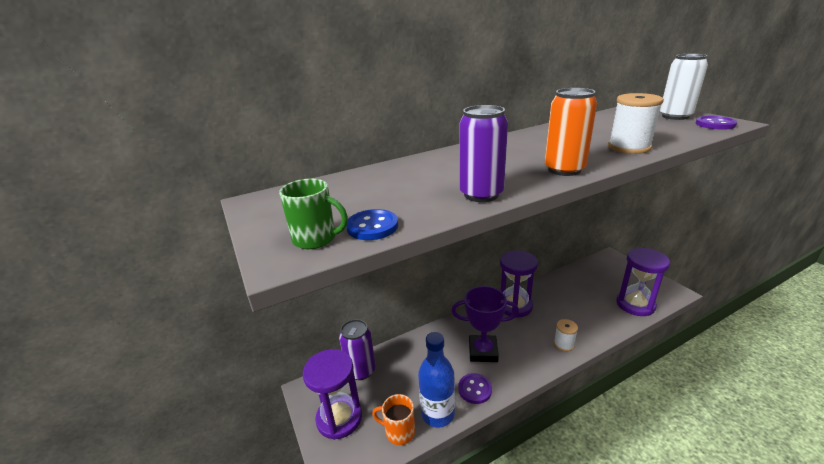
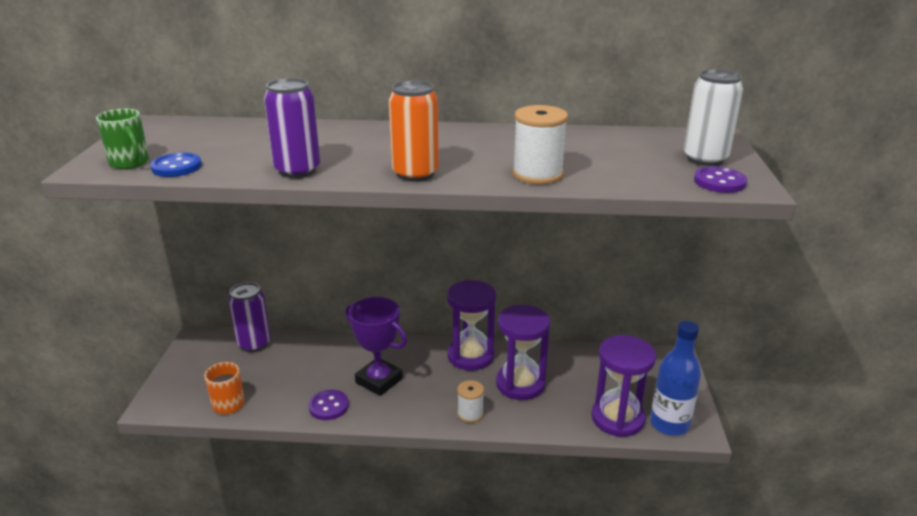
camera: 30 degrees right, 0 degrees up
purple hourglass [303,349,362,440] -> purple hourglass moved to [496,305,550,400]
blue bottle [418,332,455,427] -> blue bottle moved to [650,321,701,436]

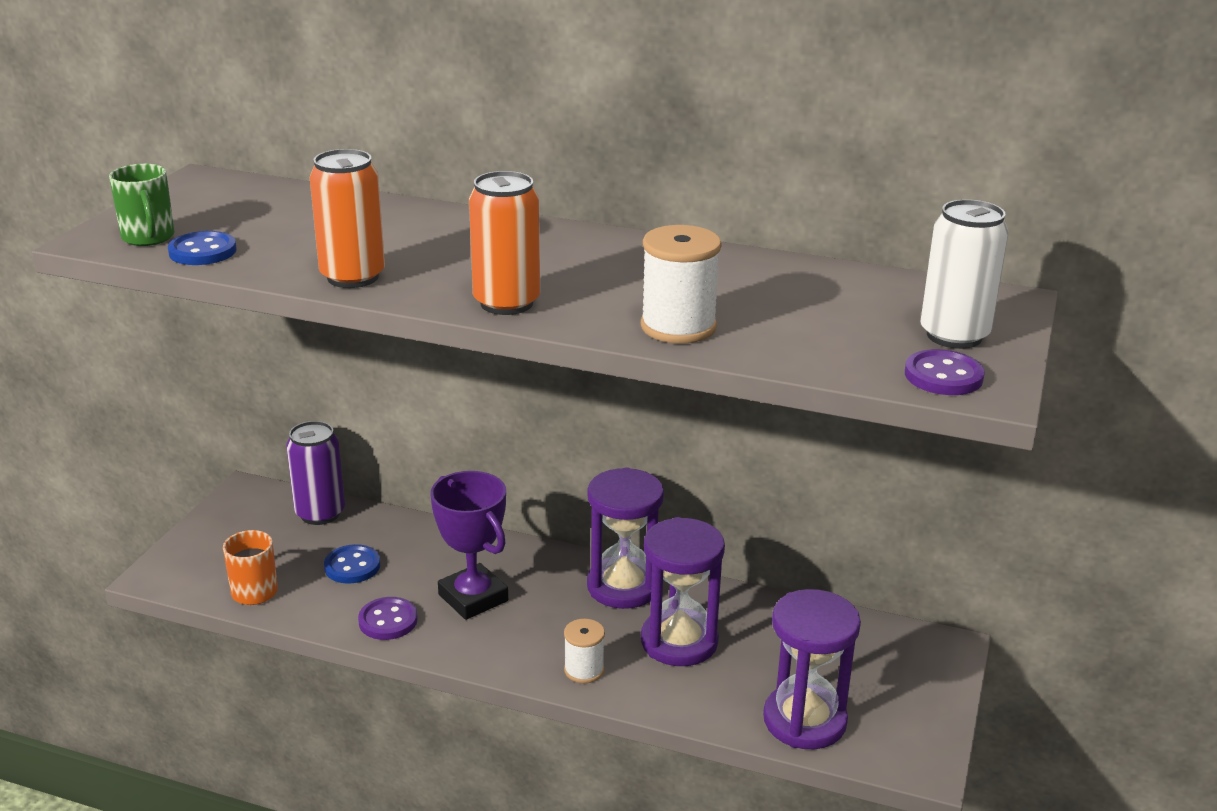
camera: 15 degrees right, 0 degrees up
purple can [264,78,320,178] -> orange can [310,149,385,288]
blue bottle [650,321,701,436] -> none
none -> blue button [324,544,380,584]

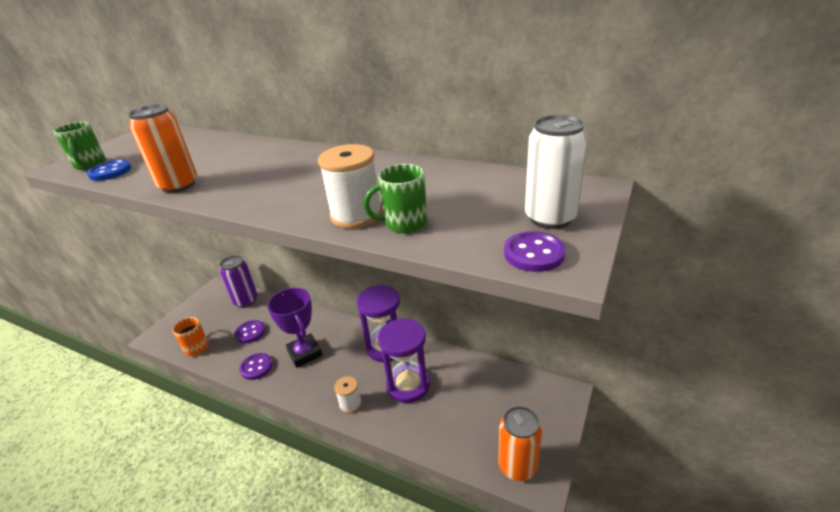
camera: 10 degrees right, 5 degrees up
blue button [324,544,380,584] -> purple button [235,320,265,343]
orange can [469,171,540,315] -> orange can moved to [498,406,542,481]
purple hourglass [763,589,861,749] -> none
none -> green mug [363,164,427,233]

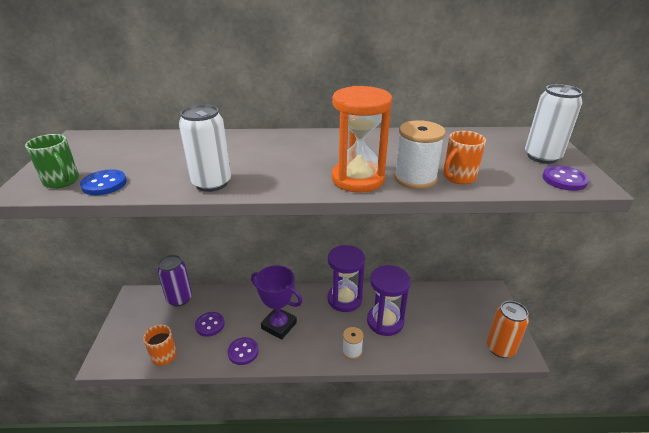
camera: 30 degrees left, 0 degrees up
orange can [128,104,197,193] -> white can [179,104,231,192]
green mug [363,164,427,233] -> orange mug [443,131,486,184]
none -> orange hourglass [332,86,392,193]

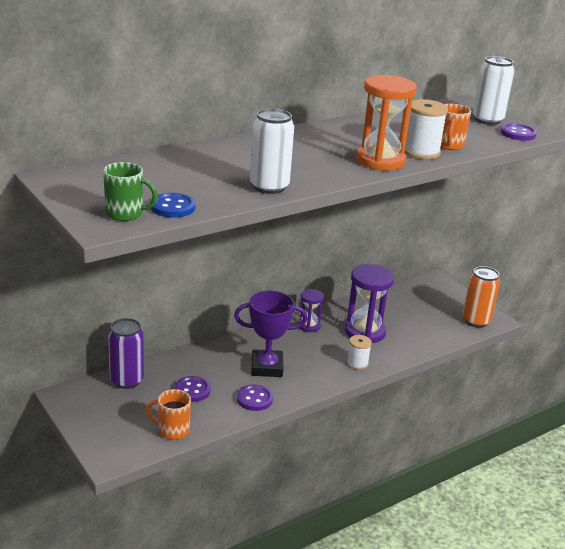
camera: 35 degrees left, 5 degrees down
purple hourglass [327,245,365,312] -> purple hourglass [298,289,324,332], size x0.55

